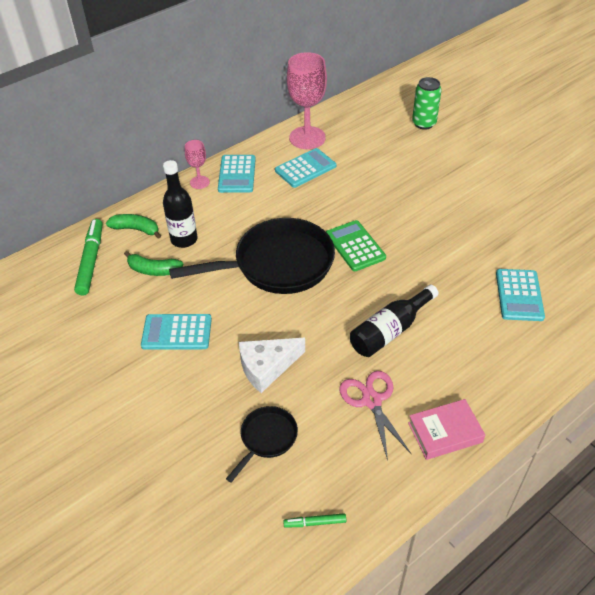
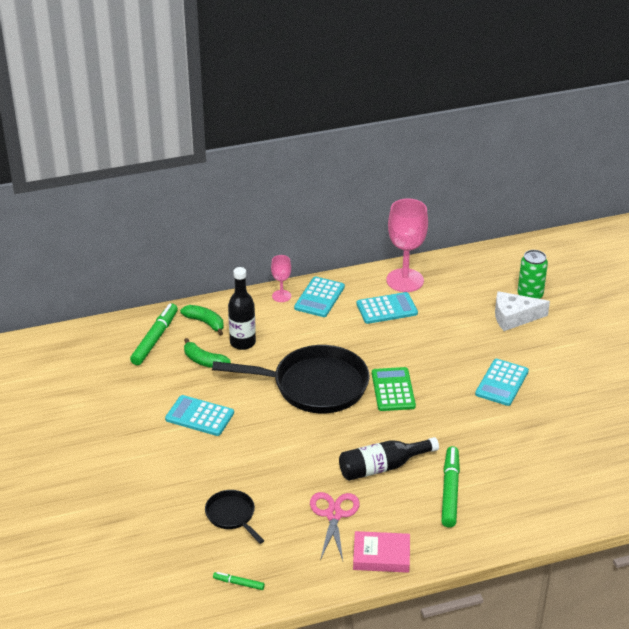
camera: 20 degrees right, 10 degrees down
black pan [226,406,298,483] -> black pan turned 90 degrees counterclockwise [205,490,264,544]
white cheese [239,338,305,393] -> white cheese moved to [495,291,550,331]
turquoise calculator [496,269,545,321] -> turquoise calculator moved to [475,359,529,406]
none -> green marker [442,446,460,528]

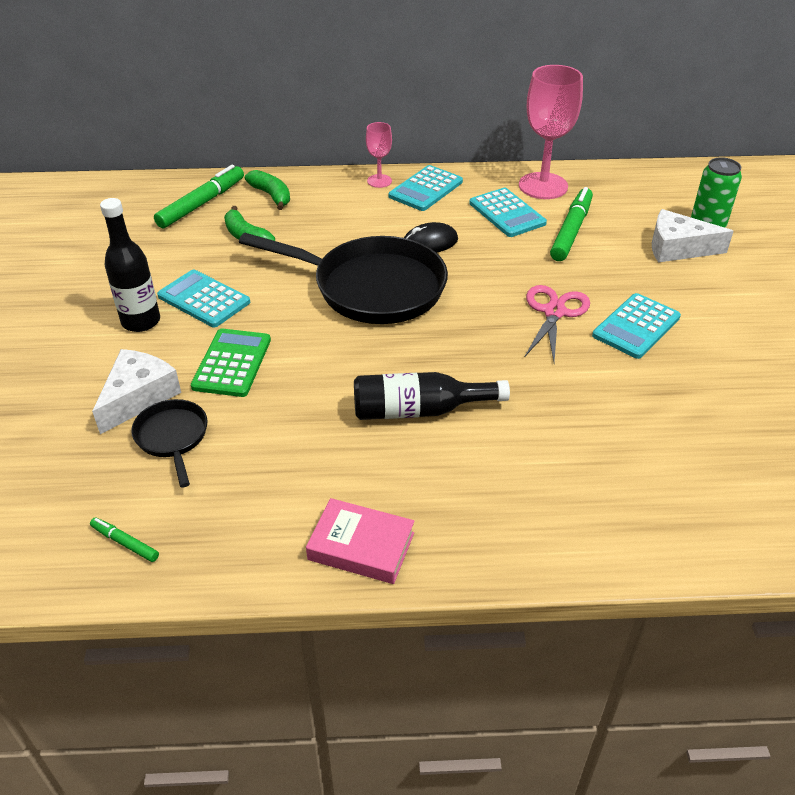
camera: 15 degrees right, 5 degrees up
black bottle [228,267,256,350] -> black bottle moved to [100,198,160,332]
pink scissors [310,492,360,561] -> pink scissors moved to [525,285,590,361]
turquoise calculator [357,292,418,324] -> turquoise calculator turned 60 degrees clockwise [469,188,547,237]
green calculator [372,367,416,411] -> green calculator moved to [191,329,271,397]
green marker [442,446,460,528] -> green marker moved to [550,187,593,261]
none -> white cheese [92,349,181,434]
none -> black mouse [404,222,458,253]

